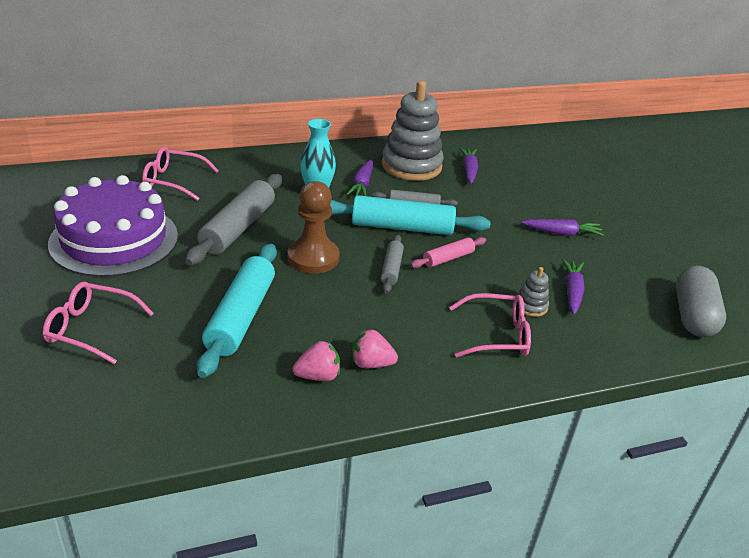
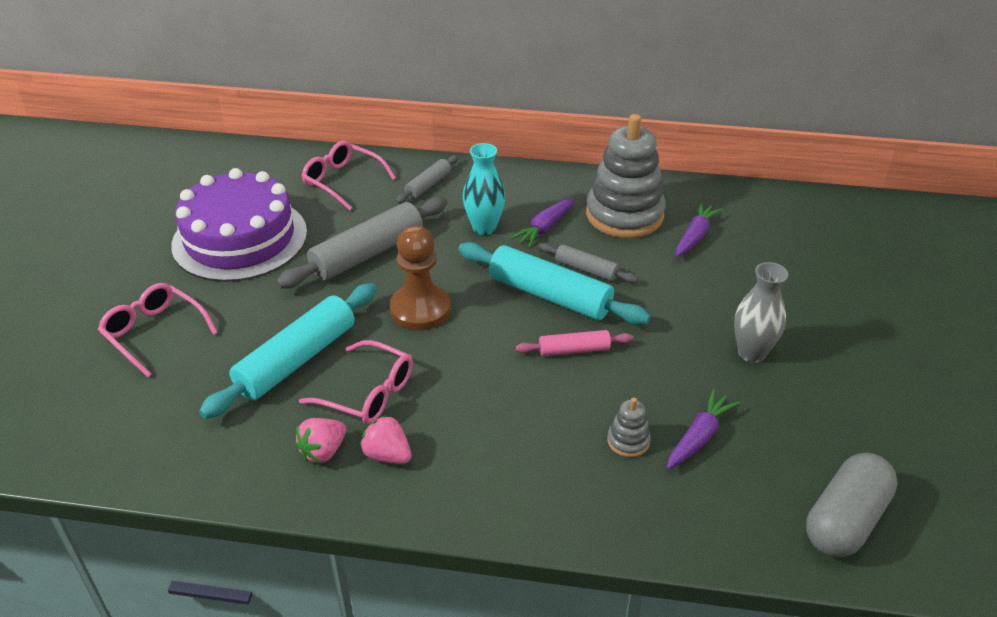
camera: 30 degrees right, 5 degrees up
pink strawberry [293,341,340,381] -> pink strawberry turned 120 degrees clockwise [295,418,346,463]
grey rolling pin [381,234,404,293] -> grey rolling pin moved to [396,155,458,204]
pink glasses [449,293,531,357] -> pink glasses moved to [299,340,413,424]
purple carrot [521,219,604,236] -> grey vase [734,262,788,363]

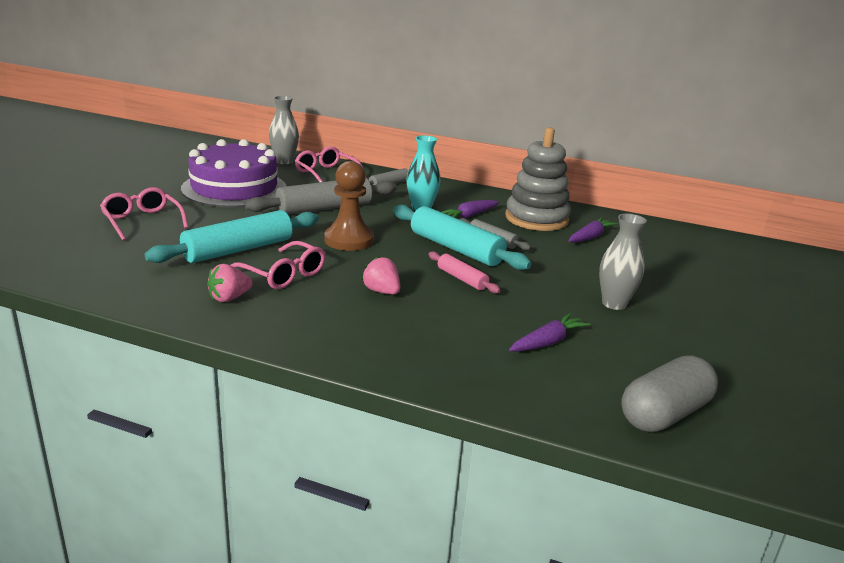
camera: 10 degrees right, 15 degrees down
pink strawberry [360,415,411,464] -> pink strawberry moved to [362,256,400,295]
pink rolling pin [516,330,633,356] -> pink rolling pin turned 45 degrees clockwise [428,252,501,293]
grey stacking toy [607,398,651,457] -> none
none -> grey vase [269,96,299,164]

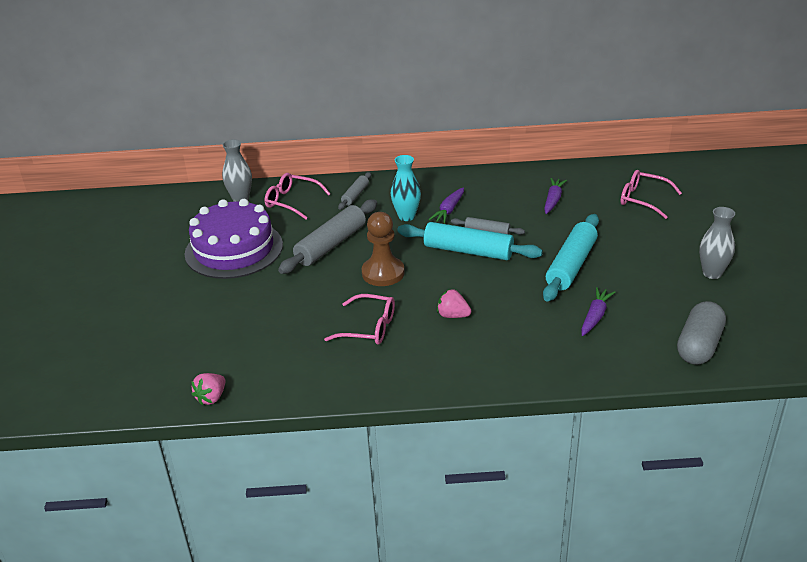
camera: 20 degrees left, 10 degrees up
pink glasses [100,187,188,241] -> pink glasses moved to [621,170,682,219]
turquoise rolling pin [145,210,319,263] -> turquoise rolling pin moved to [543,214,599,302]
pink strawberry [207,264,253,302] -> pink strawberry moved to [191,373,225,405]
pink rolling pin [428,252,501,293] -> none
grey stacking toy [505,127,571,231] -> none
grey vase [599,214,647,310] -> grey vase moved to [699,207,735,279]

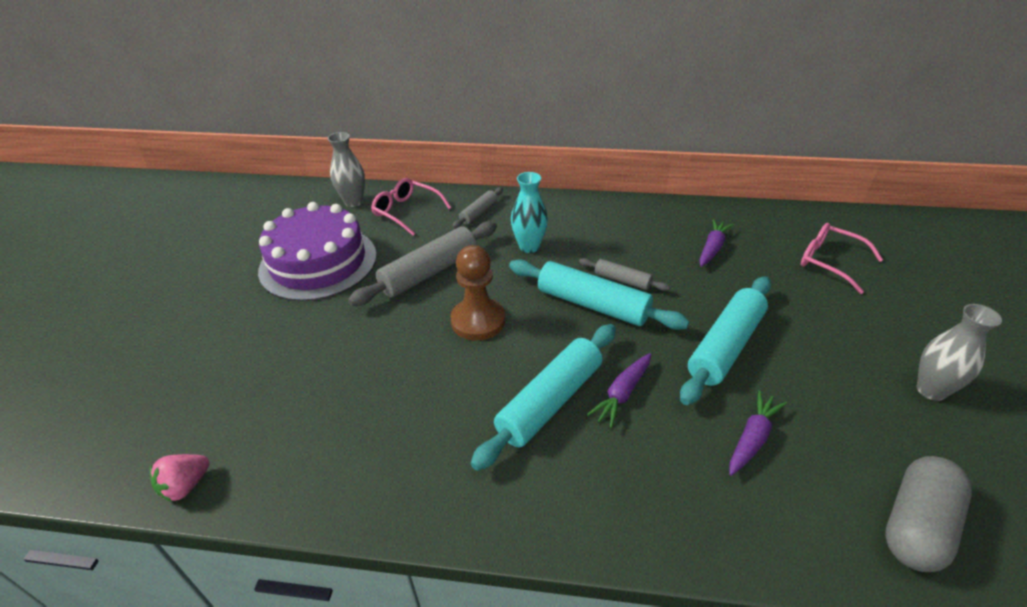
camera: 10 degrees right, 5 degrees up
pink glasses [324,294,395,345] -> none
purple carrot [429,187,464,224] -> purple carrot moved to [587,353,651,428]
pink strawberry [437,289,471,318] -> turquoise rolling pin [470,324,616,471]

